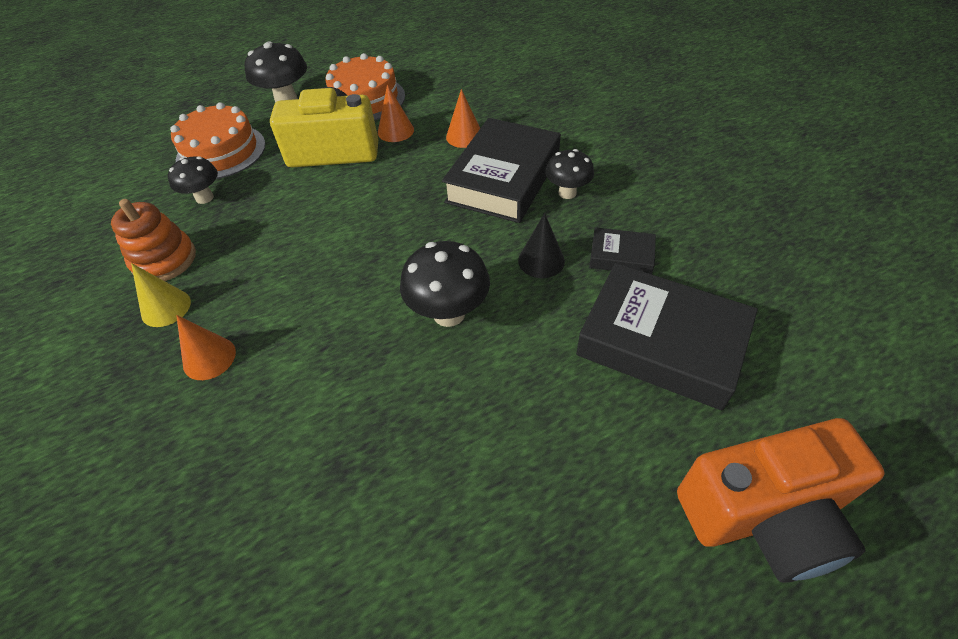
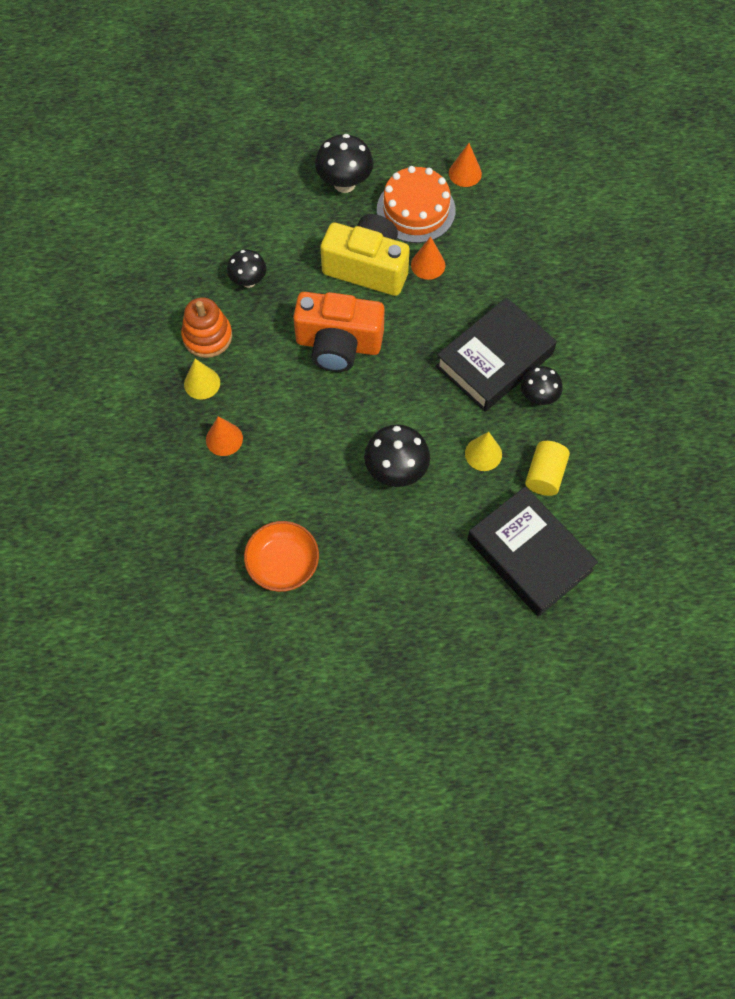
camera: 20 degrees right, 15 degrees up
orange cake [170,102,265,179] -> none
orange cone [446,89,480,148] -> orange cone moved to [449,143,482,187]
black cone [518,213,565,278] -> yellow cone [465,432,502,471]
black book [589,227,656,274] -> yellow cylinder [525,441,570,496]
orange camera [677,418,885,583] -> orange camera moved to [293,292,384,372]
none -> orange bowl [244,521,319,592]

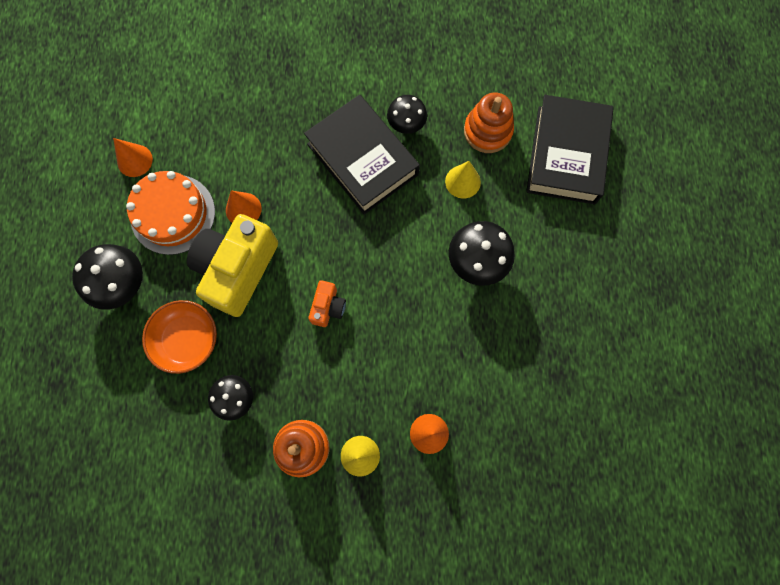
camera: 85 degrees left, 10 degrees up
orange bowl [244,521,319,592] -> orange bowl moved to [142,300,217,374]
orange camera [293,292,384,372] -> orange camera [308,280,346,327], size x0.47
black book [467,486,598,617] -> black book turned 45 degrees counterclockwise [526,95,614,204]
yellow cylinder [525,441,570,496] -> orange stacking toy [464,93,514,153]

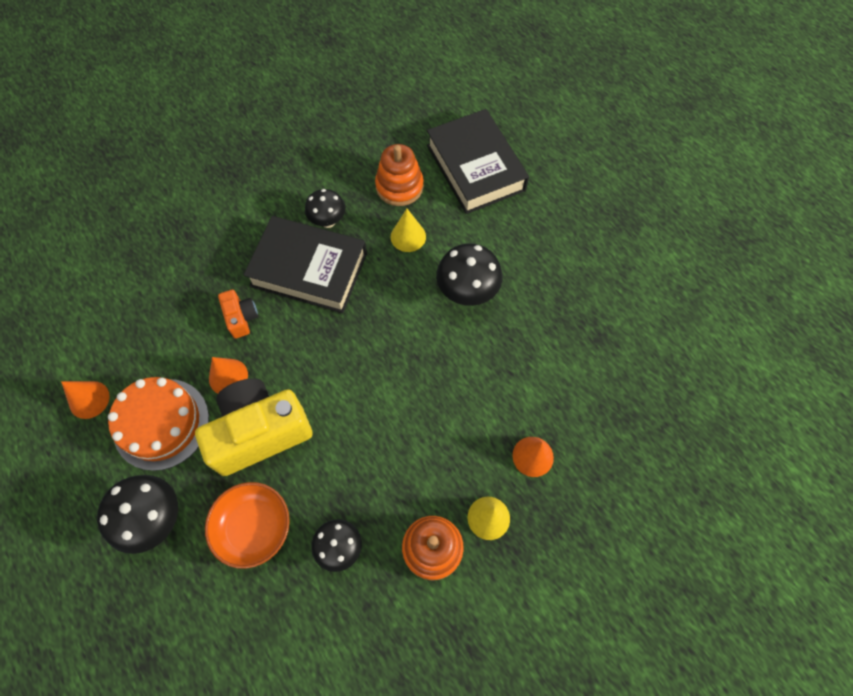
camera: 35 degrees left, 10 degrees down
yellow camera [187,214,278,317] -> yellow camera turned 75 degrees clockwise [195,378,313,476]
orange camera [308,280,346,327] -> orange camera moved to [218,290,258,339]

